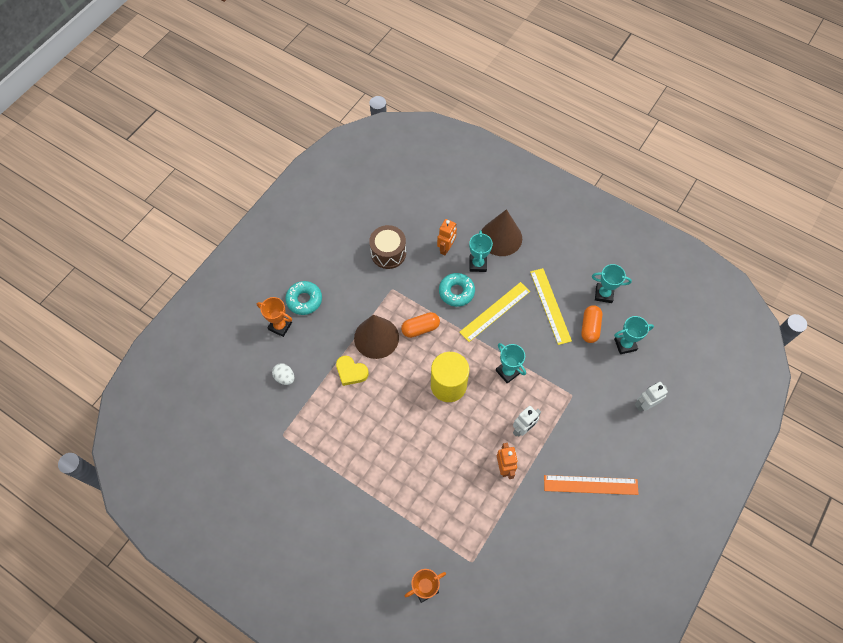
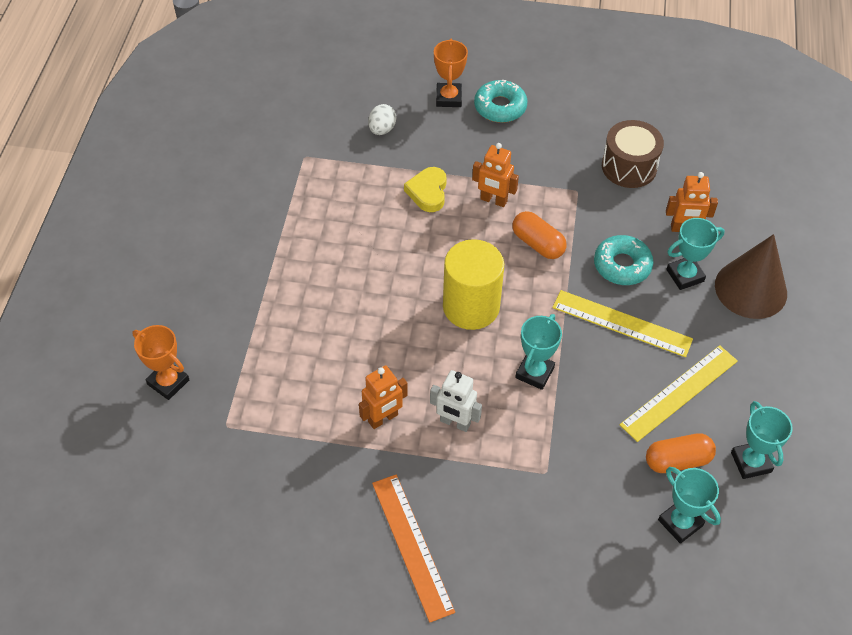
camera: 65 degrees right, 10 degrees down
brown cone [354,315,399,359] -> orange robot [472,143,519,207]
white robot [635,382,668,412] -> none

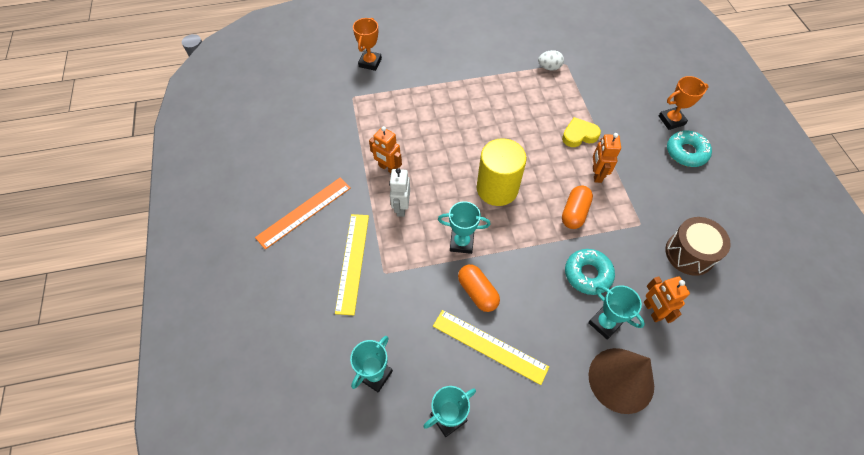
camera: 70 degrees right, 5 degrees up
white egg [368,104,396,135] -> white egg moved to [538,50,564,70]
yellow ruler [552,290,693,357] -> yellow ruler moved to [335,214,369,315]
orange capsule [646,433,716,473] -> orange capsule moved to [458,264,500,312]

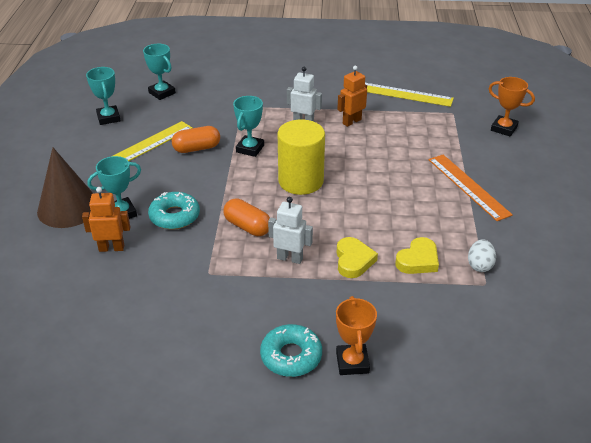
camera: 105 degrees right, 20 degrees down
orange ruler [255,178,351,250] -> orange ruler moved to [429,155,513,221]
yellow ruler [335,214,369,315] -> yellow ruler moved to [365,83,454,107]
orange robot [593,133,621,183] -> white robot [268,197,313,264]
brown drum [665,217,731,276] -> none
none -> yellow heart [395,237,439,274]

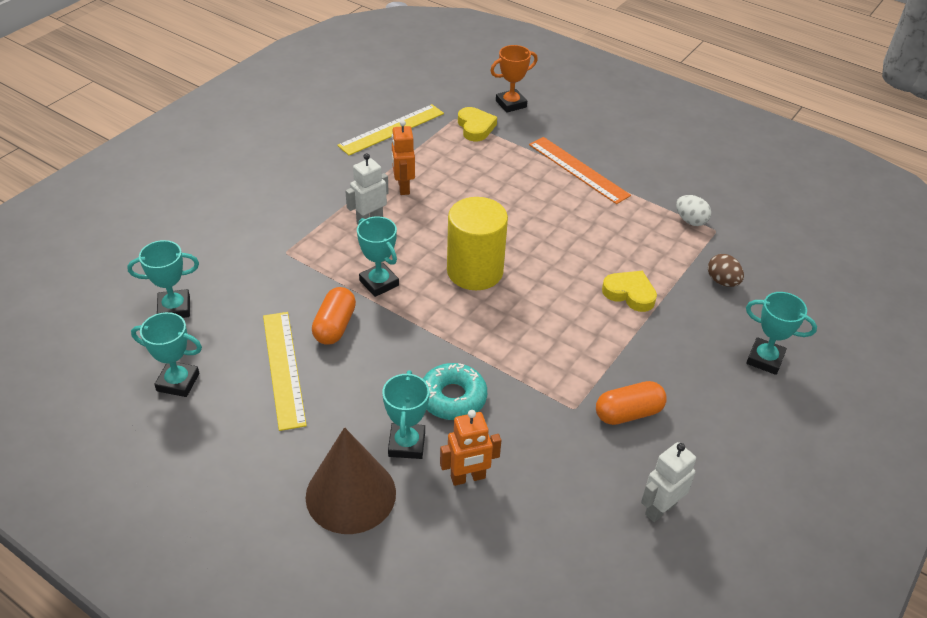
camera: 60 degrees left, 5 degrees up
orange robot [82,187,130,252] -> orange robot turned 135 degrees counterclockwise [440,410,501,486]
orange capsule [223,198,270,236] -> orange capsule moved to [596,381,667,425]
turquoise donut [260,324,322,377] -> none
white robot [268,197,313,264] -> white robot moved to [641,442,696,522]
orange trophy [336,296,377,375] -> turquoise trophy [746,292,817,375]
yellow heart [395,237,439,274] -> yellow heart moved to [458,107,497,141]
orange ruler [429,155,513,221] -> orange ruler turned 45 degrees clockwise [529,137,631,204]
none -> brown egg [708,254,744,287]

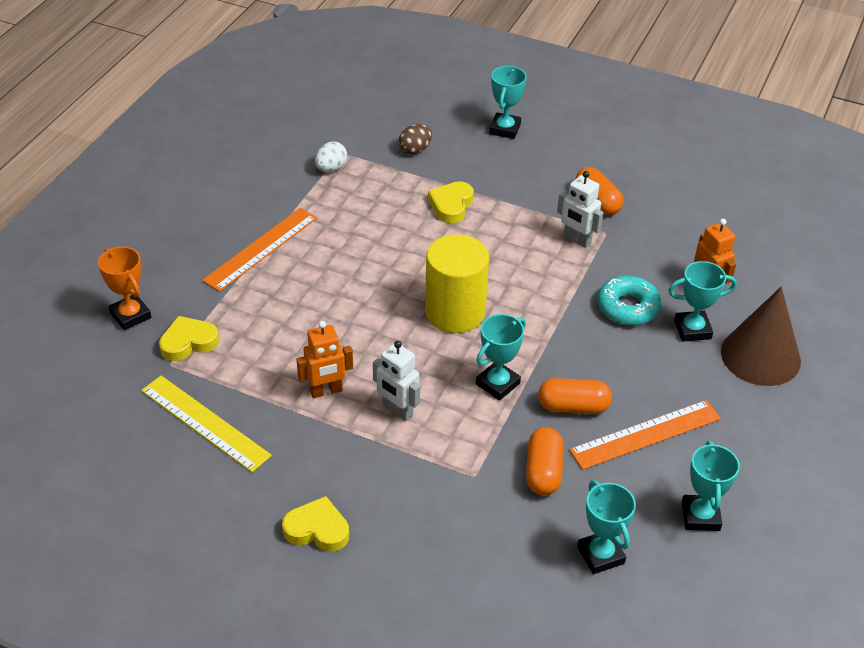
camera: 100 degrees left, 0 degrees up
yellow ruler [263,312,307,431] -> orange ruler [569,400,721,470]
white robot [641,442,696,522] -> white robot moved to [557,171,604,248]
none -> yellow heart [282,496,349,552]
none -> orange capsule [526,427,563,496]

